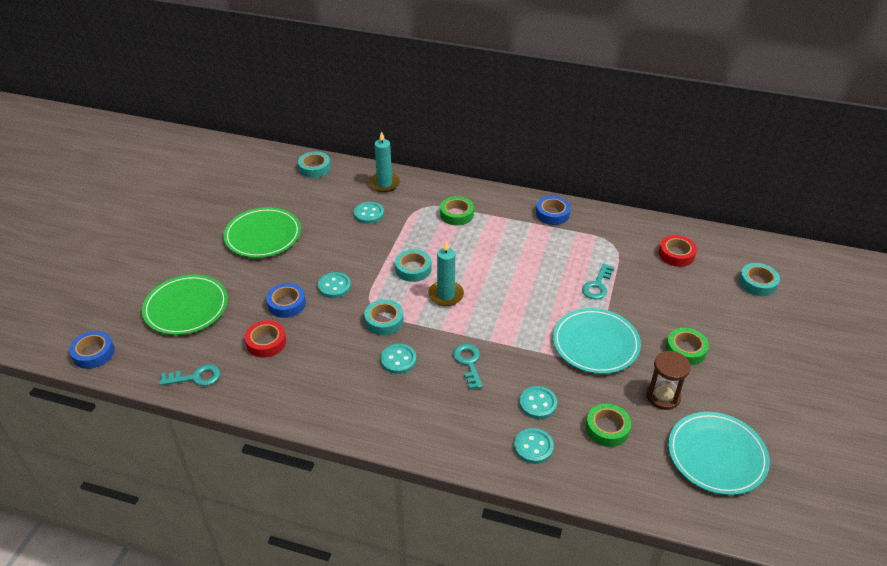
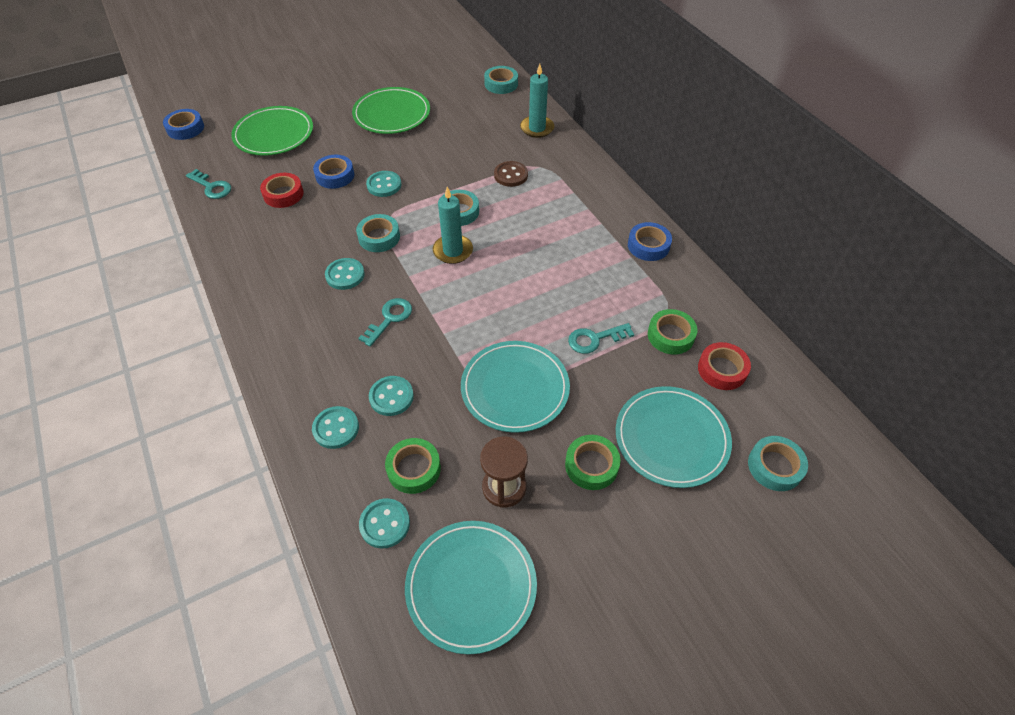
camera: 45 degrees right, 10 degrees up
turquoise button [354,202,384,224] -> turquoise button moved to [359,498,410,549]
green tape [440,196,474,225] -> green tape moved to [648,309,697,354]
none -> brown button [494,161,528,187]
none -> turquoise plate [616,386,732,488]

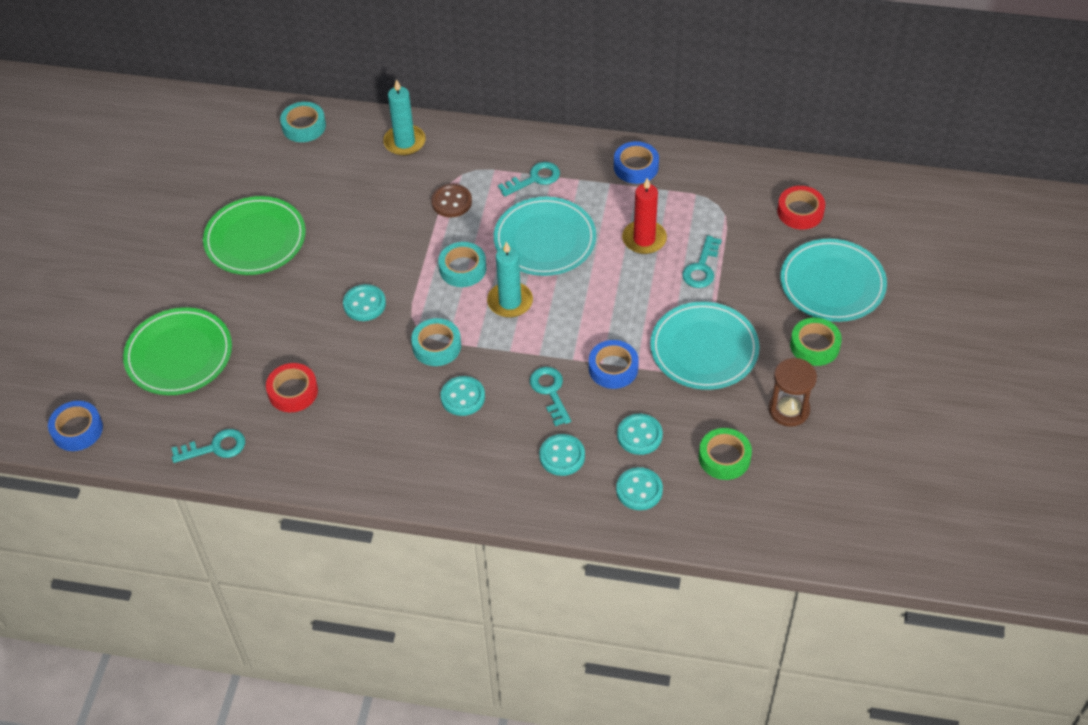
camera: 50 degrees left, 0 degrees up
blue tape [313,155,354,189] -> blue tape moved to [589,340,639,389]
turquoise button [359,498,410,549] -> turquoise button moved to [539,434,585,476]
turquoise plate [405,521,537,655] -> turquoise plate moved to [494,197,596,276]
green tape [648,309,697,354] -> none
turquoise tape [748,436,808,491] -> none
none -> turquoise key [498,162,560,197]
none -> red candle [622,178,667,254]

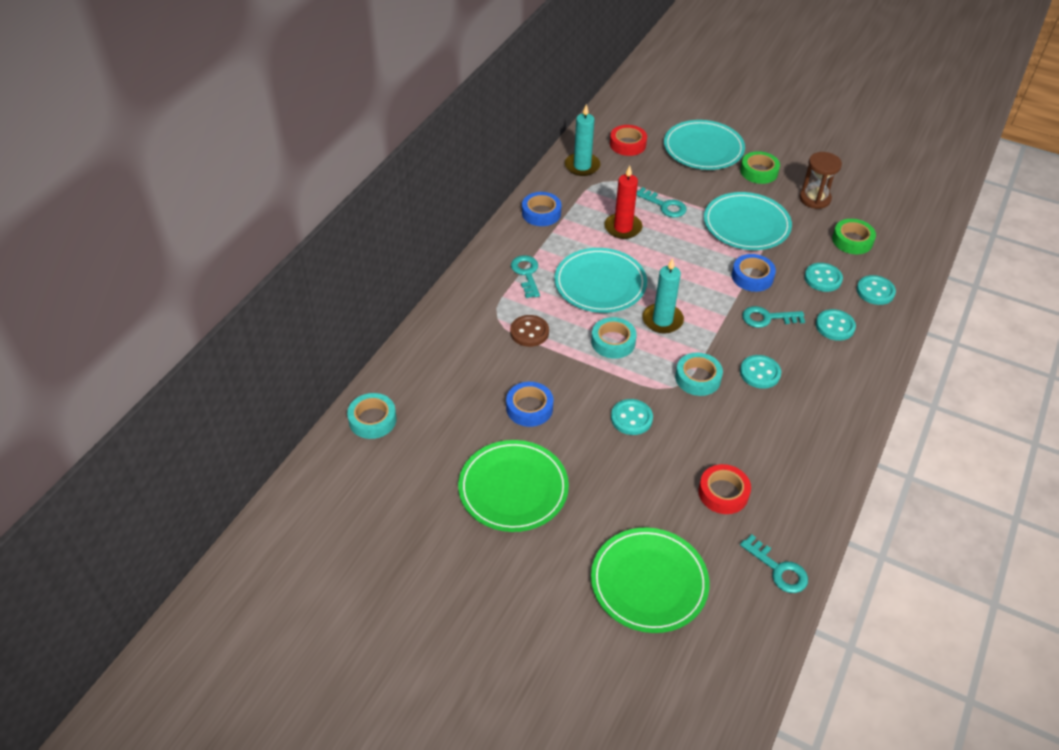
camera: 75 degrees left, 5 degrees down
blue tape [48,401,103,451] -> blue tape moved to [506,382,553,427]
turquoise key [172,429,245,463] -> turquoise key turned 135 degrees clockwise [740,534,808,593]
turquoise candle [383,79,426,156] -> turquoise candle moved to [565,104,600,176]

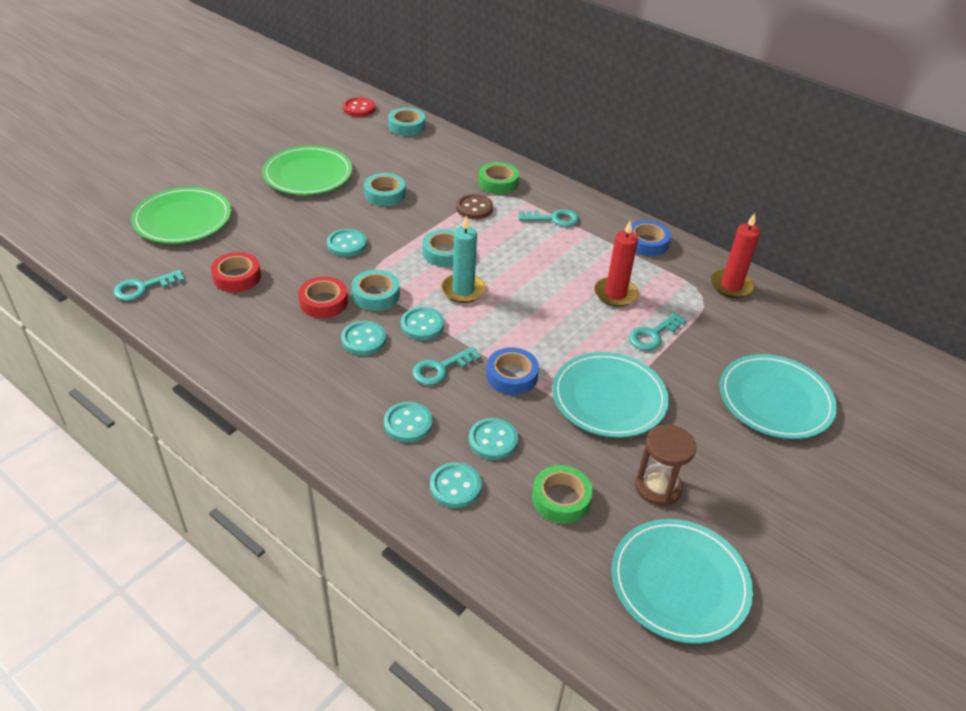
camera: 100 degrees right, 5 degrees down
blue tape [506,382,553,427] -> turquoise tape [364,173,406,206]
turquoise plate [554,248,647,313] -> turquoise plate moved to [611,519,753,644]
turquoise candle [565,104,600,176] -> red candle [711,213,760,298]
red tape [610,125,647,156] -> red tape moved to [298,276,348,318]
green tape [740,151,780,184] -> green tape moved to [478,162,519,194]
turquoise key [742,306,805,328] -> turquoise key turned 135 degrees counterclockwise [412,346,481,385]
none -> red button [343,97,375,117]
none -> turquoise button [401,307,444,340]

